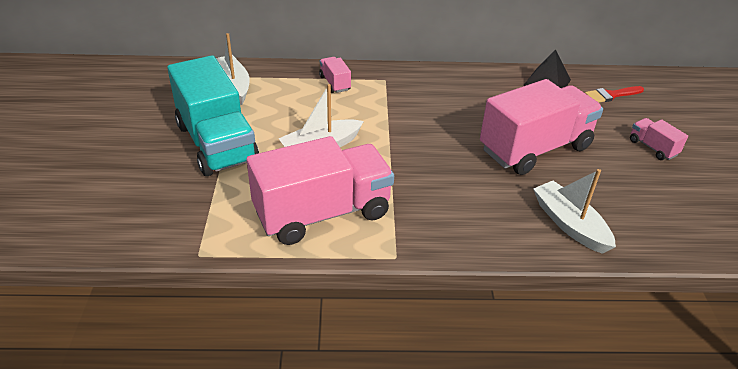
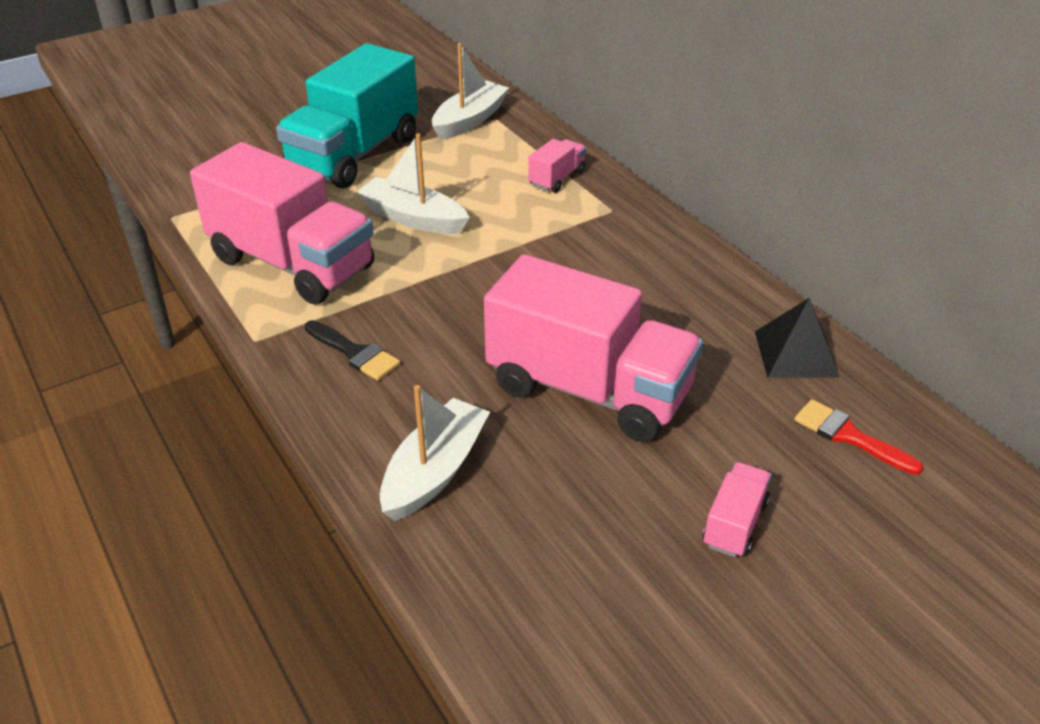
camera: 60 degrees right, 0 degrees up
none -> black brush [304,320,400,381]

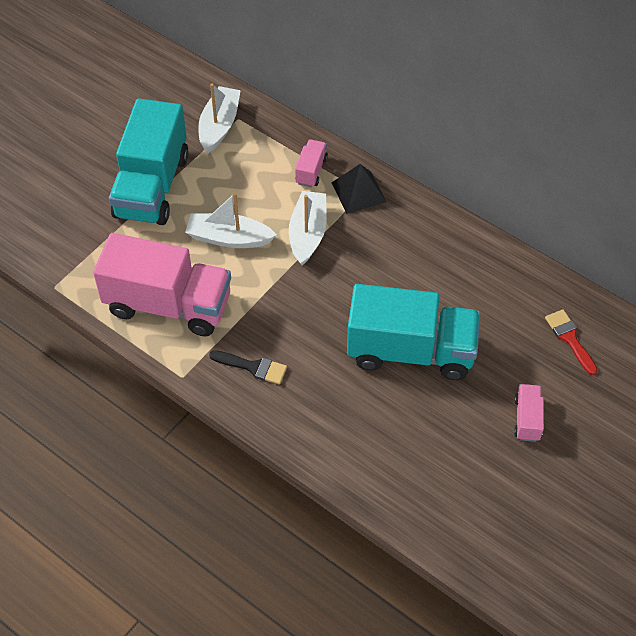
camera: 20 degrees left, 15 degrees up
white boat [380,385,490,521] -> white boat moved to [289,191,327,265]
pink truck [484,254,703,442] -> turquoise truck [347,284,480,380]
black pyramid [755,298,840,378] -> black pyramid moved to [332,164,386,214]
red brush [794,399,924,475] -> red brush turned 45 degrees clockwise [545,309,597,375]

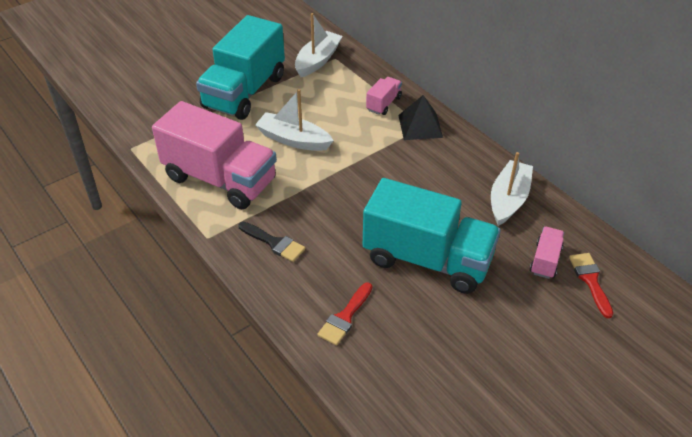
camera: 15 degrees right, 10 degrees down
white boat [289,191,327,265] -> white boat moved to [491,152,533,226]
pink truck [514,384,544,442] -> pink truck moved to [530,227,564,279]
none -> red brush [317,282,372,345]

